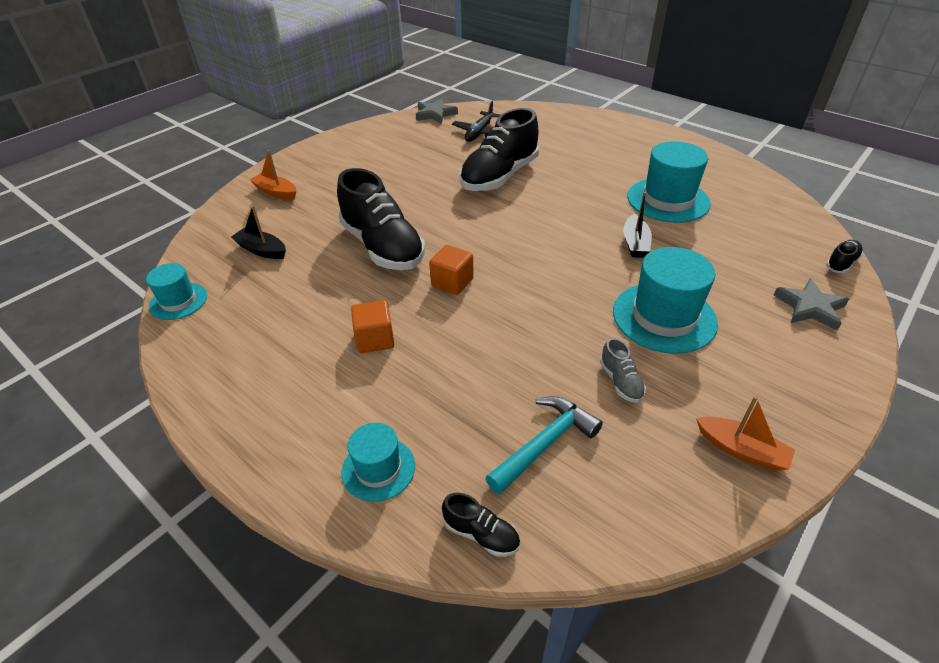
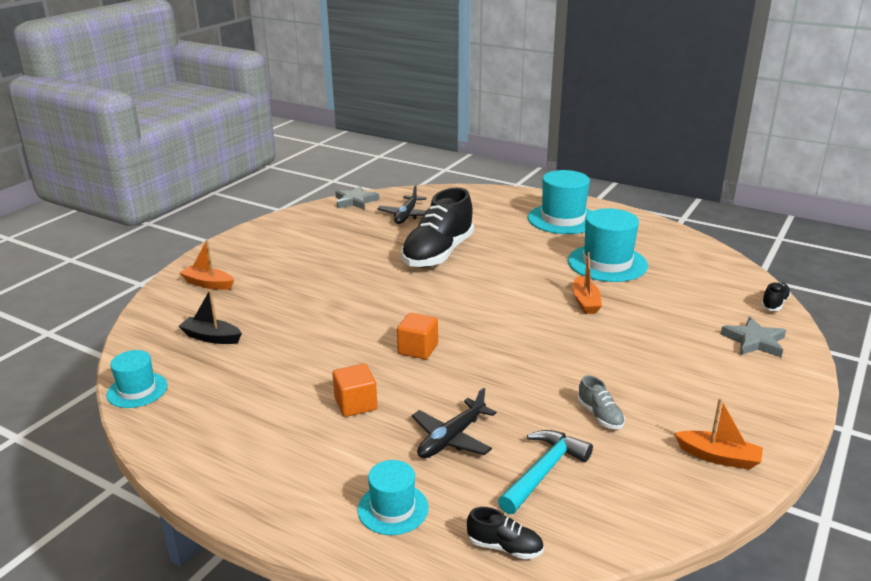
camera: 10 degrees left, 15 degrees down
black shoe [337,168,425,270] -> none
turquoise hat [613,247,718,354] -> turquoise hat moved to [528,170,591,234]
black boat [623,192,652,258] -> orange boat [572,252,602,314]
none -> black plane [412,387,496,458]

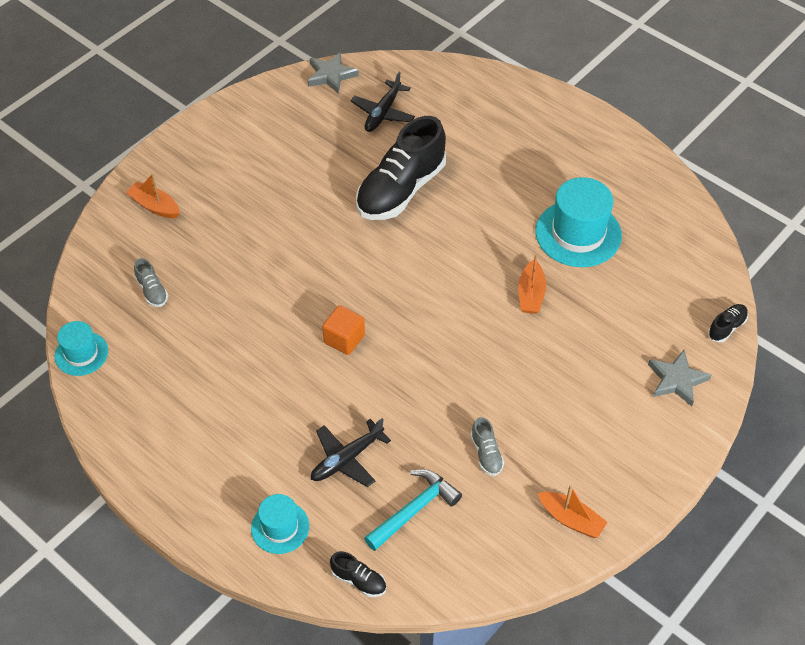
camera: 10 degrees right, 25 degrees up
black boat [179,290,242,344] -> grey shoe [134,258,168,307]
orange cube [333,364,377,417] -> none
turquoise hat [528,170,591,234] -> none

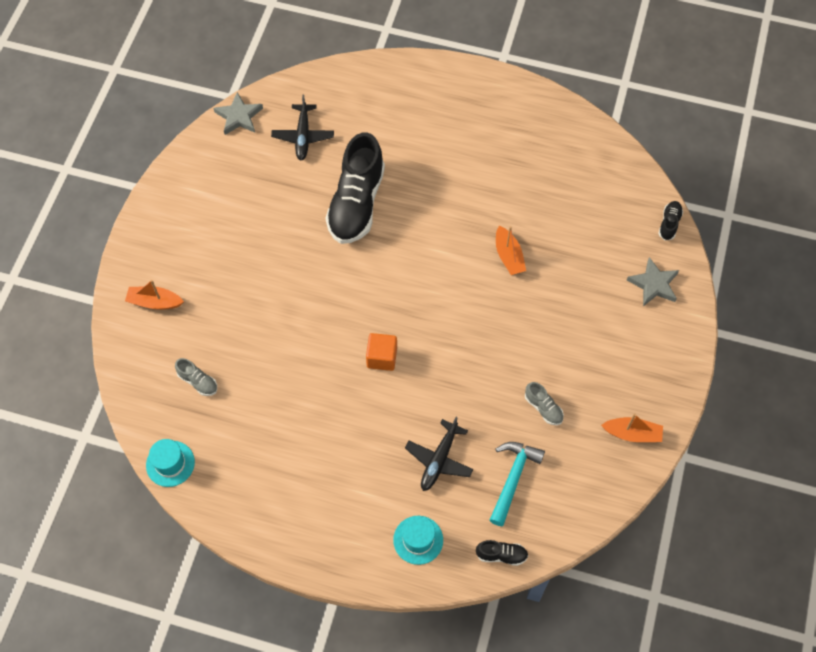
camera: 25 degrees left, 10 degrees up
turquoise hat [536,177,622,267] -> none

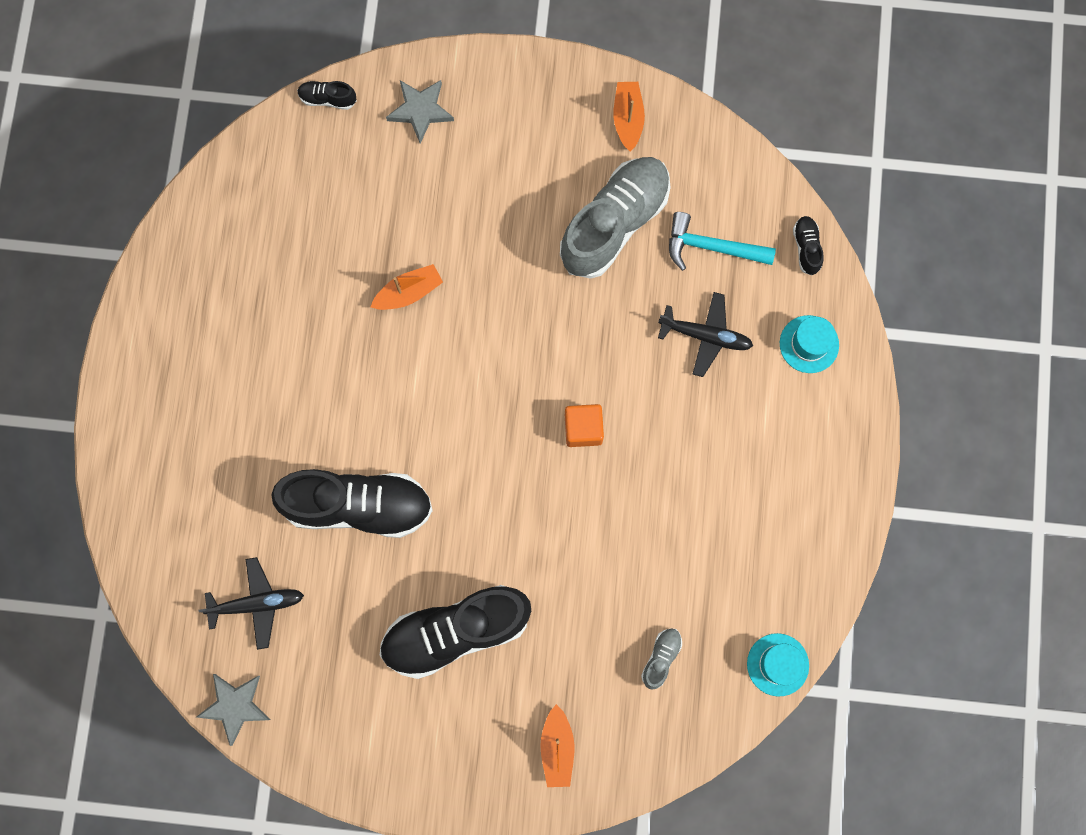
camera: 100 degrees left, 15 degrees up
grey shoe [525,382,564,425] -> grey shoe [560,157,671,279], size x2.41
none -> black shoe [379,585,531,679]

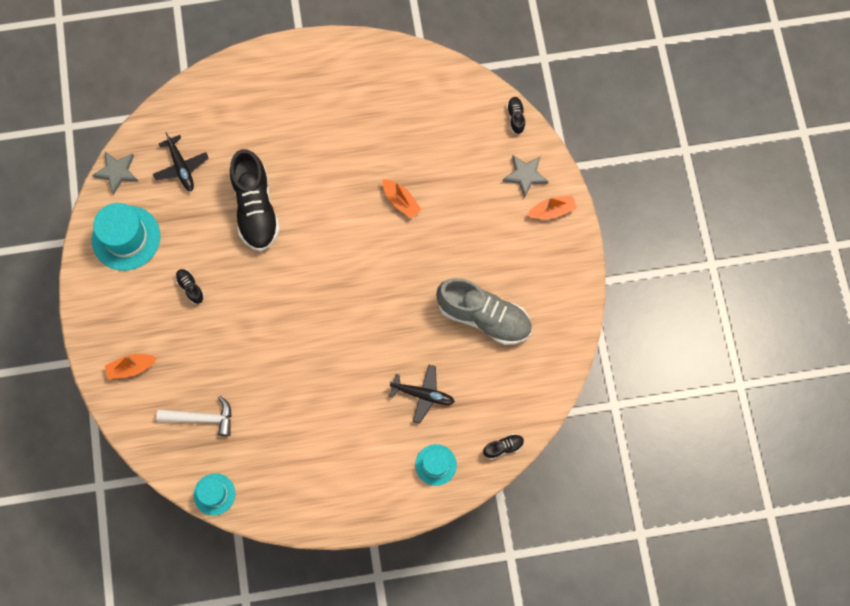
camera: 75 degrees right, 5 degrees down
black shoe [379,585,531,679] -> black shoe [175,269,204,304], size x0.42
orange cube [565,404,604,447] -> none
orange boat [613,82,645,152] -> orange boat moved to [527,196,577,219]
grey shoe [641,628,682,690] -> white hammer [156,396,232,436]
black plane [658,292,753,377] -> black plane turned 75 degrees counterclockwise [389,365,455,424]
turquoise hammer [669,212,776,271] -> none
none -> turquoise hat [92,203,161,271]

